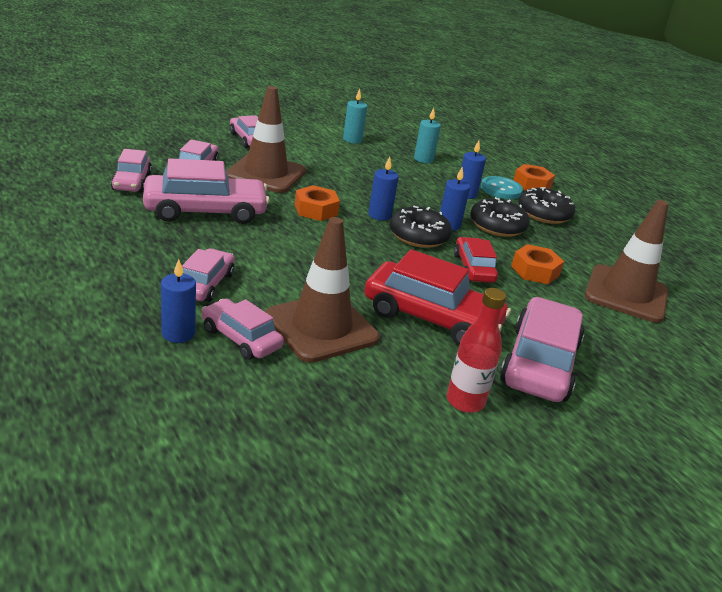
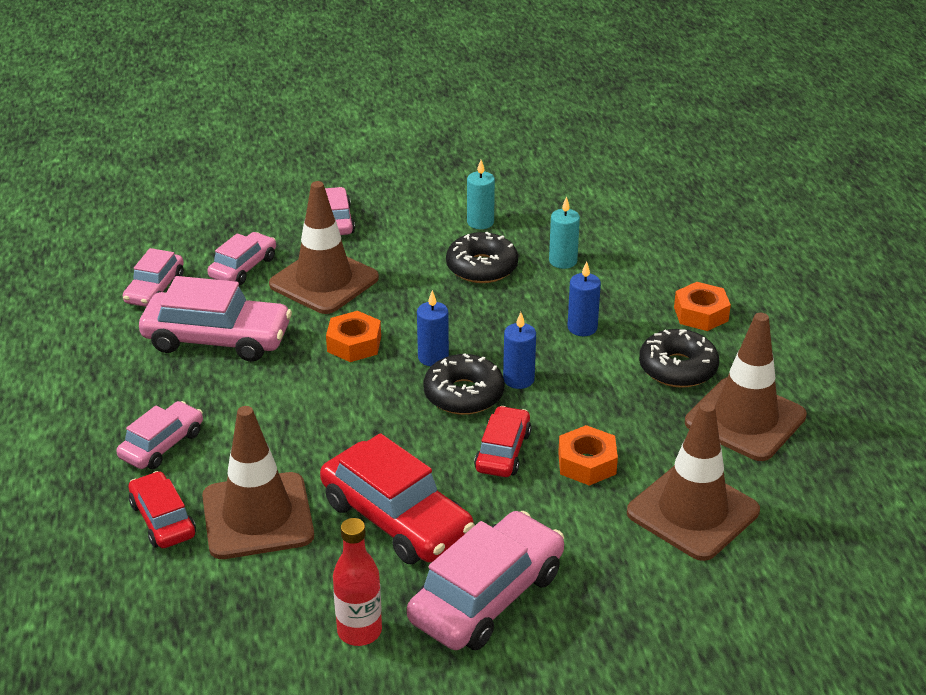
camera: 25 degrees right, 5 degrees up
blue candle [161,259,196,343] -> none
pink car [202,298,284,360] -> red car [129,471,196,548]
black donut [470,197,530,237] -> black donut moved to [446,232,518,283]
turquoise button [481,176,523,199] -> none
none -> brown traffic cone [685,313,807,461]

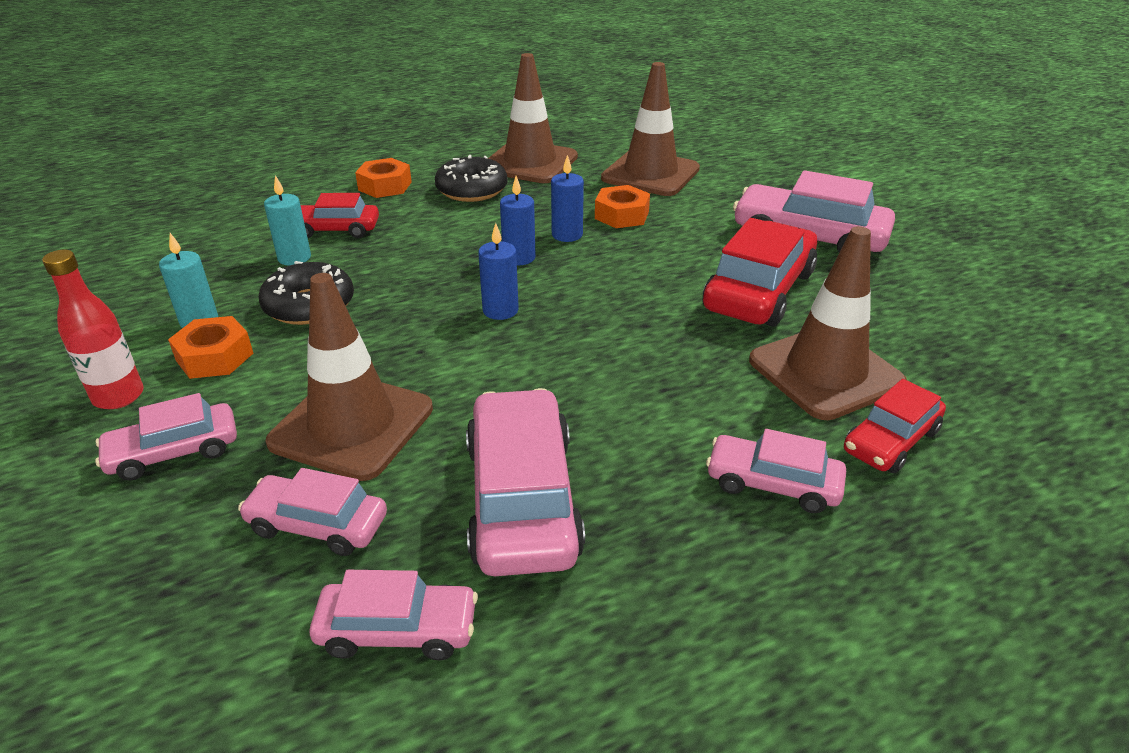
camera: 105 degrees left, 0 degrees up
orange nut [326,311,381,362] -> orange nut moved to [168,316,253,379]
red bottle [333,518,382,646] -> red bottle moved to [42,250,144,409]
black donut [424,353,504,415] -> none
red car [474,406,531,477] -> red car moved to [301,193,379,238]
blue candle [567,261,601,336] -> blue candle moved to [551,155,584,242]

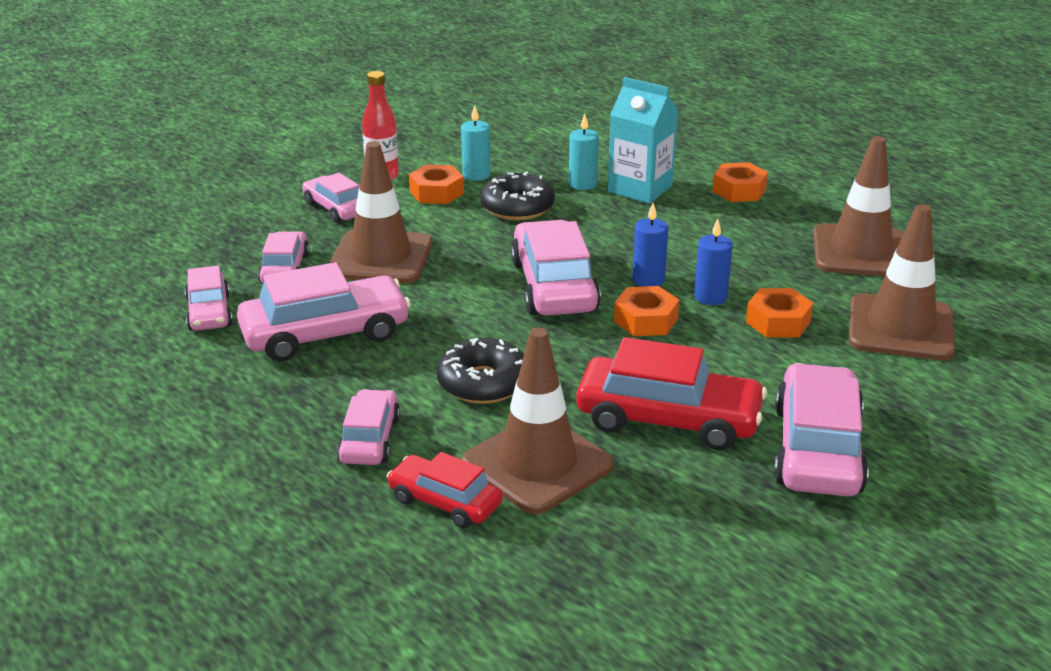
camera: 75 degrees right, 5 degrees down
red car [301,193,379,238] -> turquoise carton [608,77,678,204]
black donut [435,155,508,202] -> black donut moved to [436,338,524,404]
blue candle [478,223,519,320] -> pink car [510,220,601,316]
none -> orange nut [614,286,679,336]

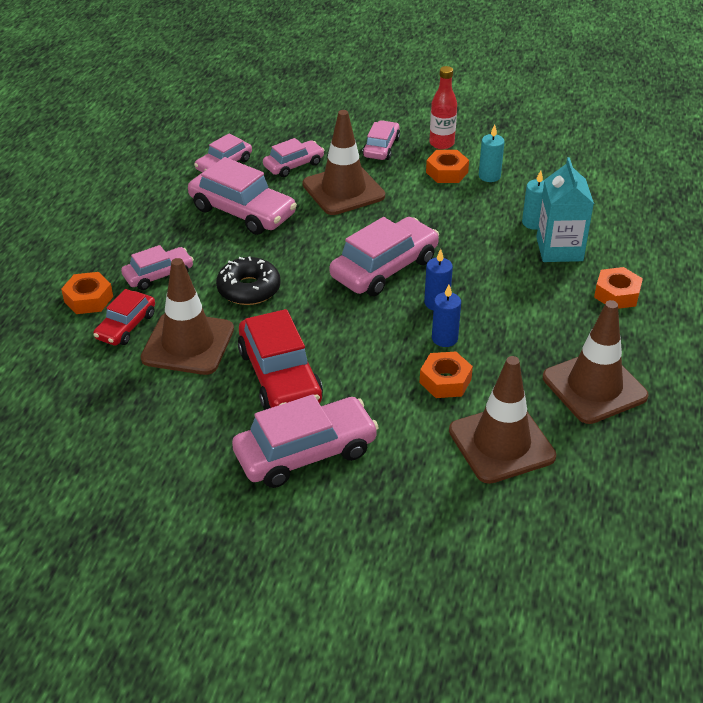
camera: 55 degrees right, 10 degrees up
red car [387,452,503,528] -> red car turned 150 degrees counterclockwise [93,289,155,346]
black donut [480,171,555,220] -> none
orange nut [614,286,679,336] -> orange nut moved to [61,272,113,314]

